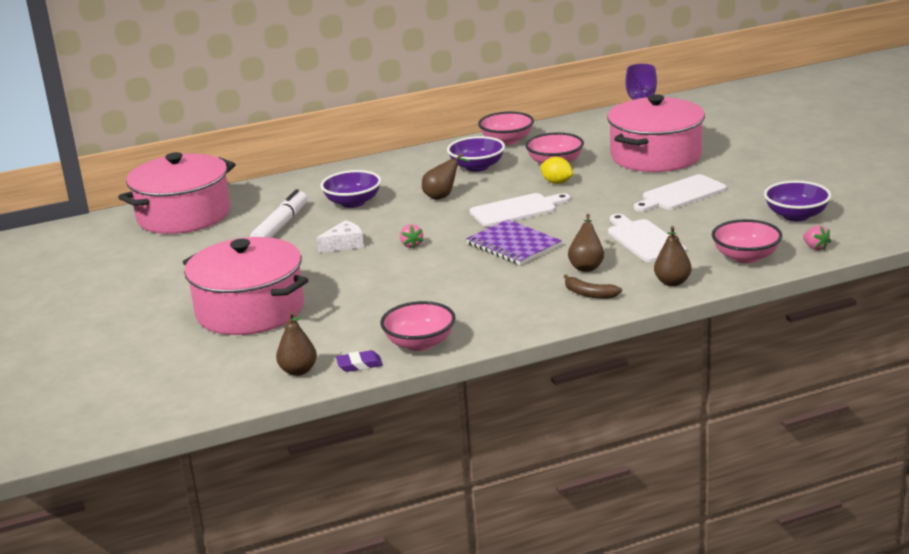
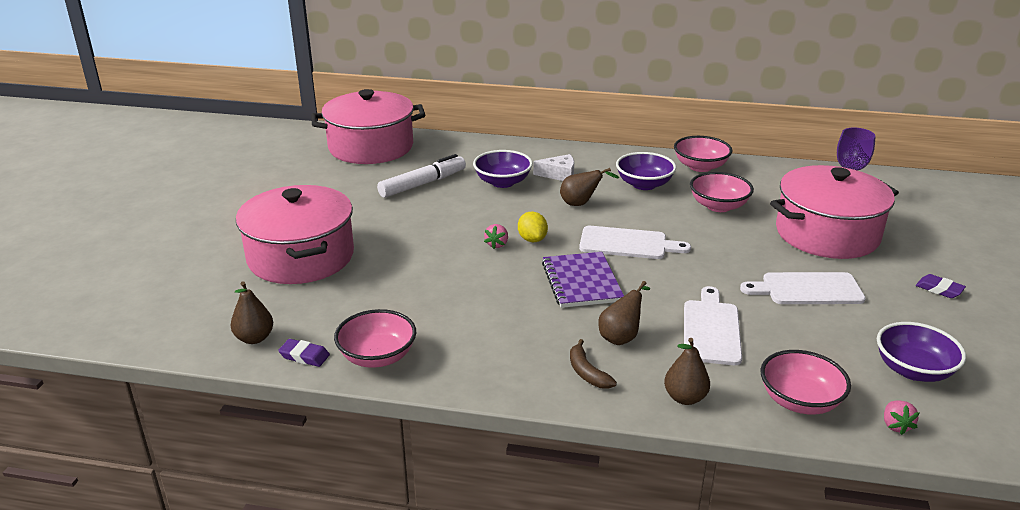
camera: 30 degrees right, 5 degrees up
white cheese [317,220,364,253] -> white cheese moved to [533,154,574,181]
yellow lemon [540,157,573,184] -> yellow lemon moved to [518,212,548,242]
none -> purple eraser [916,274,966,298]

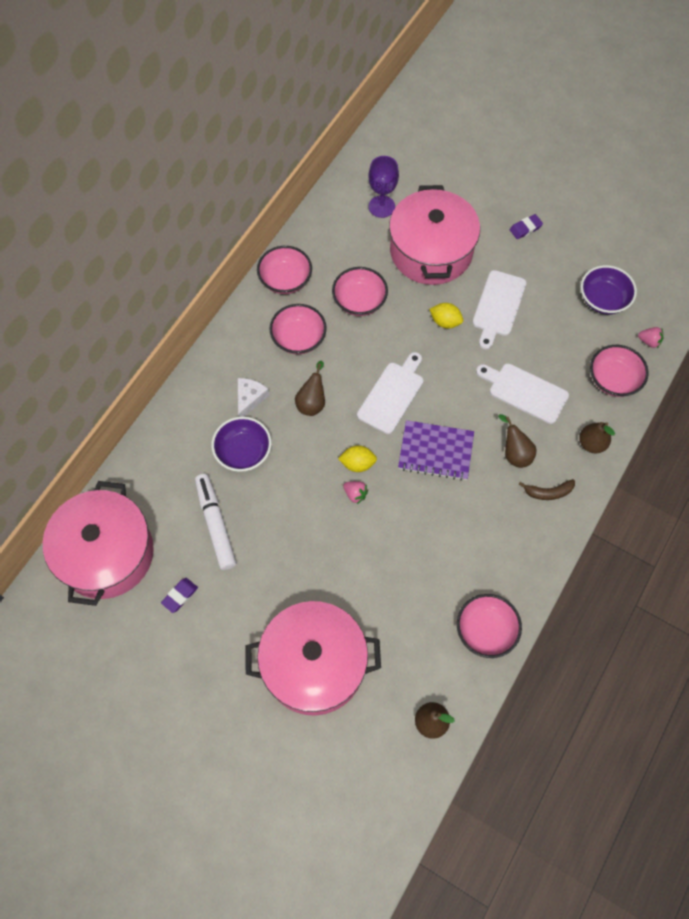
camera: 70 degrees left, 35 degrees up
purple eraser [278,339,330,367] -> purple eraser moved to [161,578,198,613]
purple bowl [616,152,676,190] -> pink bowl [269,304,327,354]
none -> yellow lemon [429,303,463,328]

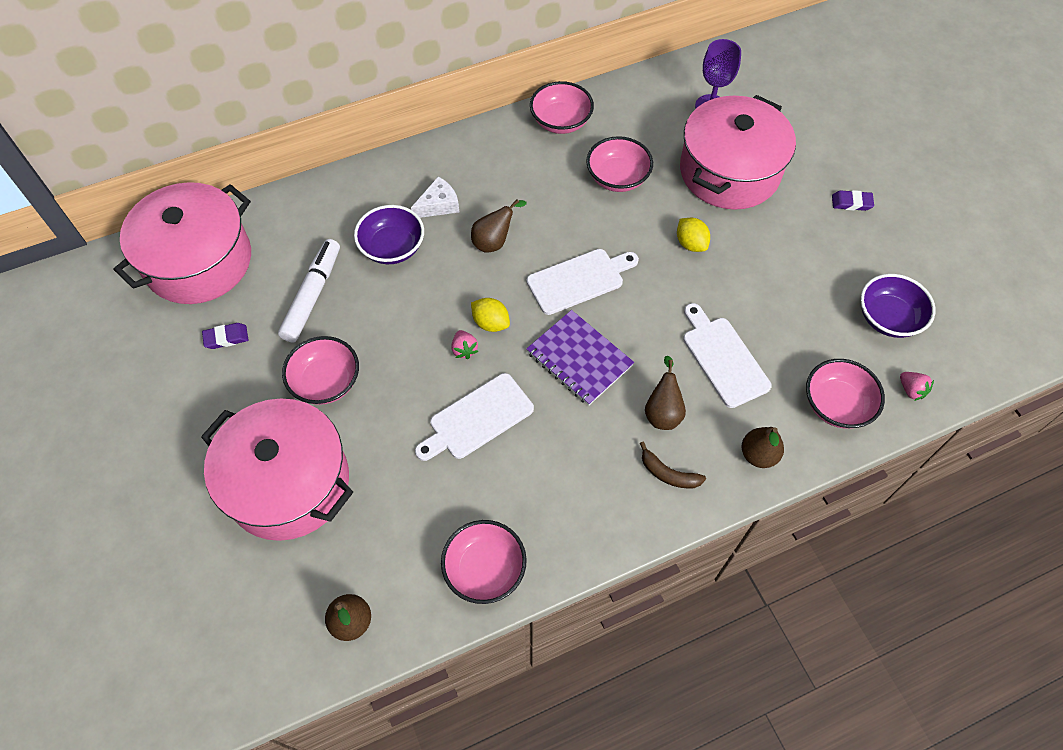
camera: 35 degrees right, 5 degrees down
pink bowl [269,304,327,354] -> pink bowl moved to [282,336,359,405]
white cutting board [472,270,527,350] -> white cutting board moved to [415,373,534,461]

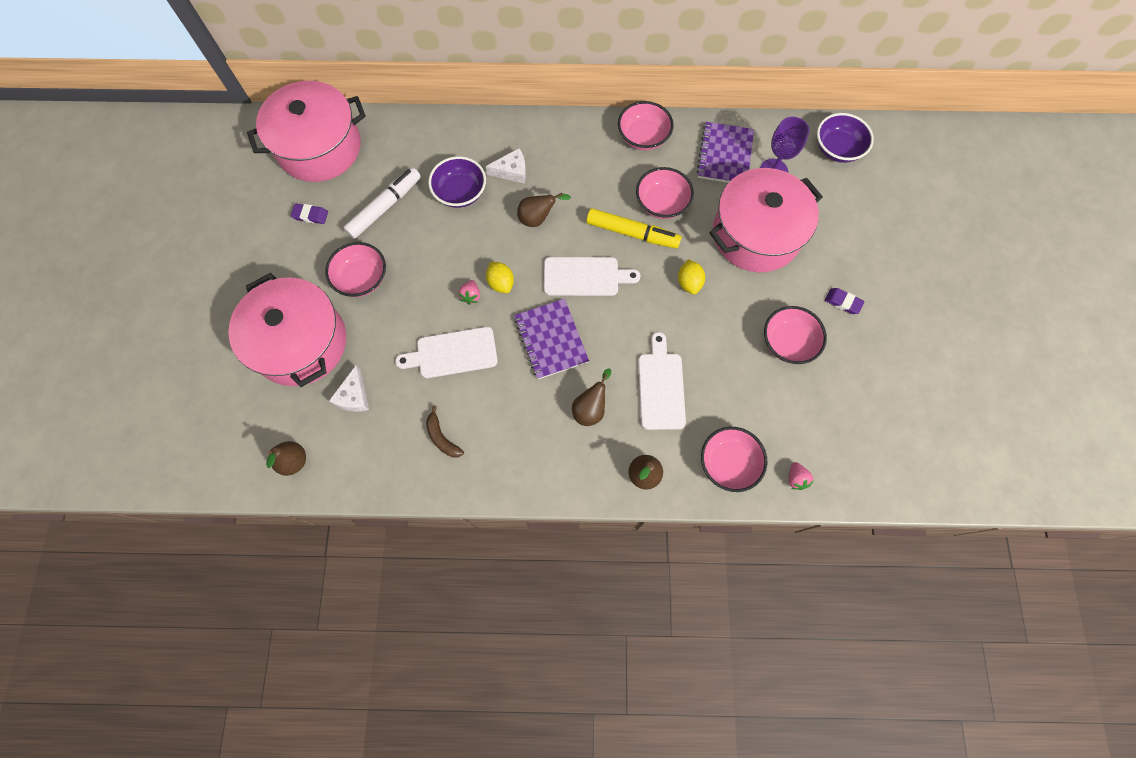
camera: 25 degrees right, 10 degrees up
pink bowl [441,520,527,604] -> pink bowl moved to [764,306,827,364]
brown banana [640,442,706,488] -> brown banana moved to [426,406,464,457]
purple bowl [860,274,935,338] -> purple bowl moved to [817,113,874,163]
none -> white cheese [329,366,369,412]
none -> yellow marker [586,208,682,249]
none -> purple notebook [696,122,754,183]

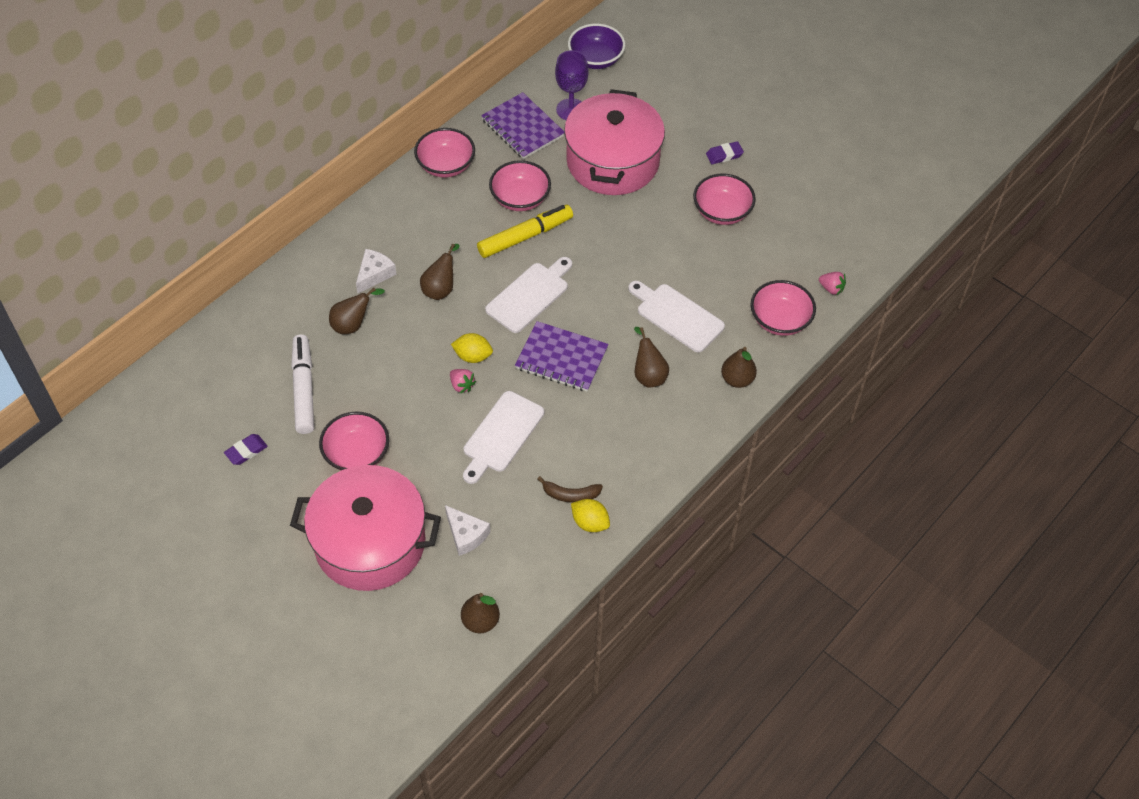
camera: 50 degrees left, 15 degrees down
pink pot [247,81,366,182] -> none
purple bowl [428,156,486,208] -> brown pear [329,288,385,334]
yellow lemon [678,259,705,294] -> yellow lemon moved to [571,499,610,532]

